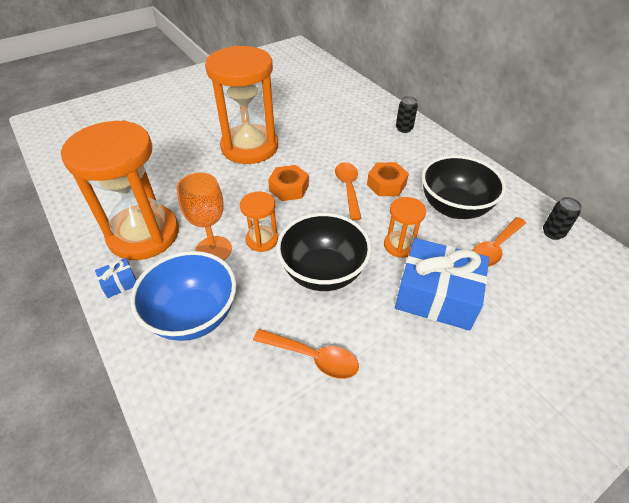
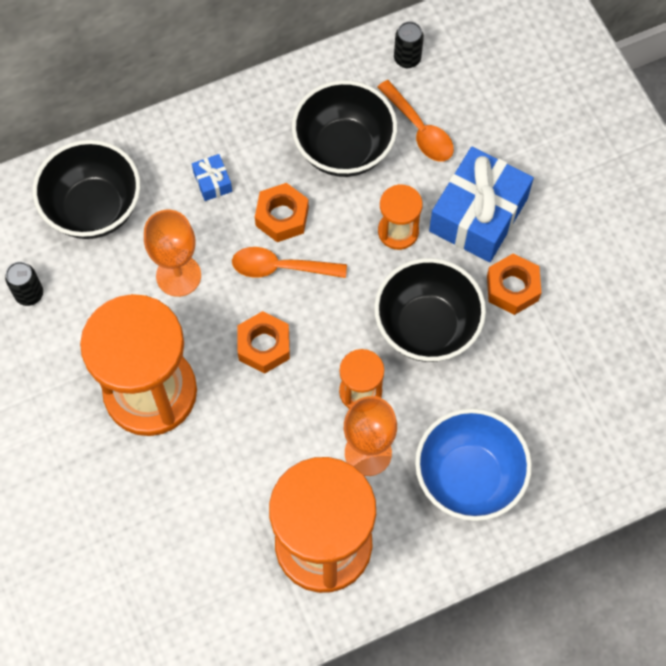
camera: 80 degrees left, 20 degrees up
blue gift [95,258,137,298] -> blue gift moved to [192,154,232,201]
orange spoon [253,329,359,379] -> none
black can [396,96,418,133] -> black can moved to [5,262,43,306]
none -> black bowl [33,140,140,239]
none -> orange goblet [144,210,201,297]
none -> orange nut [487,253,541,315]

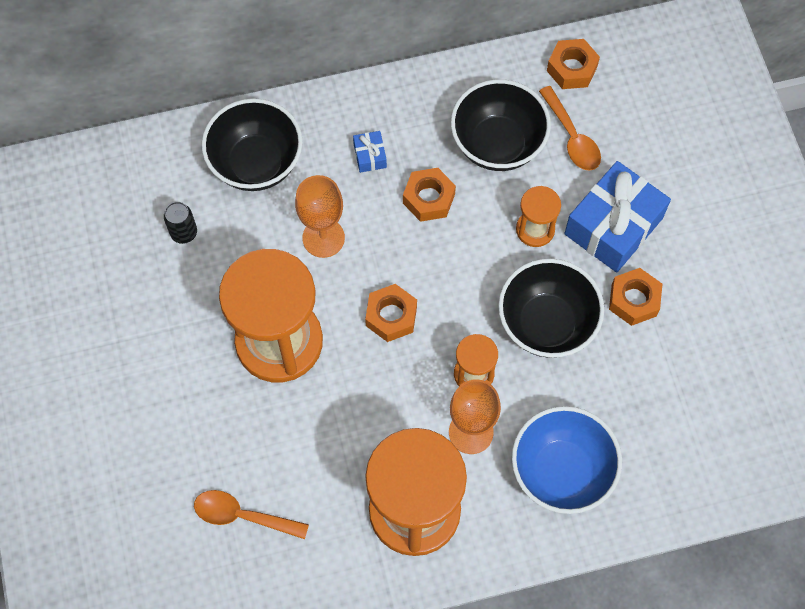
camera: 10 degrees right, 0 degrees up
orange spoon [232,247,347,278] -> orange spoon moved to [194,490,309,539]
black can [394,21,424,68] -> orange nut [547,39,600,89]

